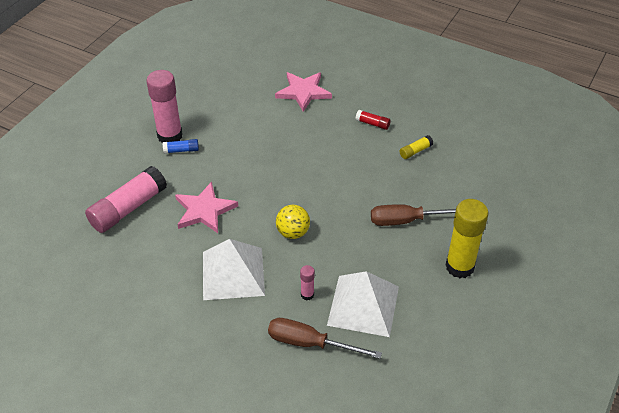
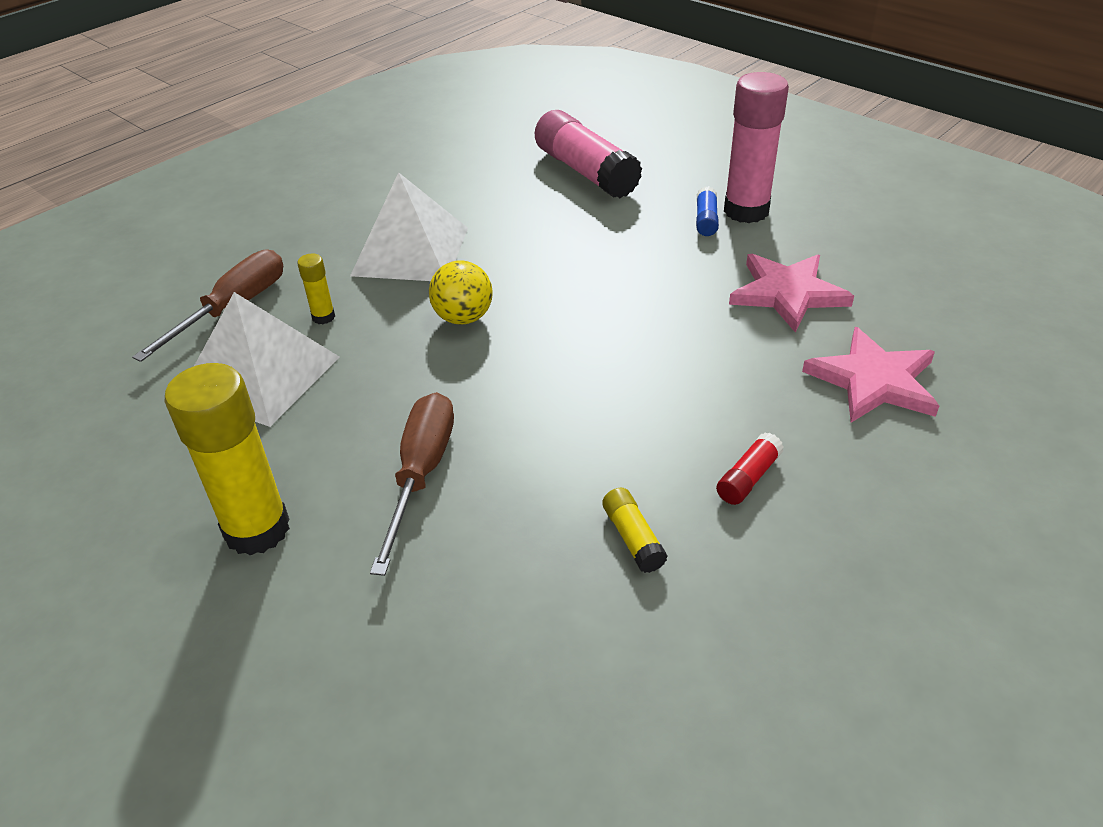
camera: 105 degrees right, 5 degrees down
pink star [175,182,238,233] -> pink star moved to [729,254,854,333]
pink glue stick [300,265,315,300] -> yellow glue stick [297,254,335,324]

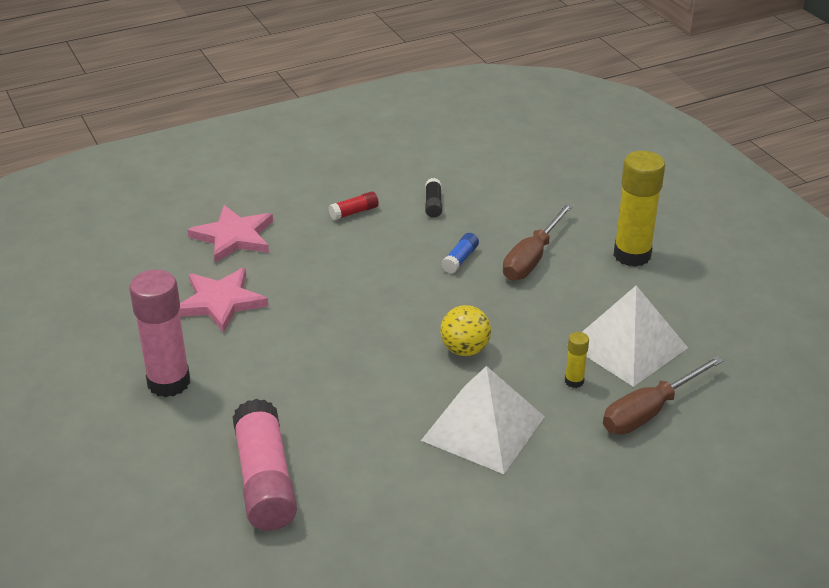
camera: 160 degrees left, 5 degrees down
yellow glue stick [602,488,668,573] -> black glue stick [425,178,442,218]
blue glue stick [696,186,719,236] -> blue glue stick moved to [441,233,479,273]

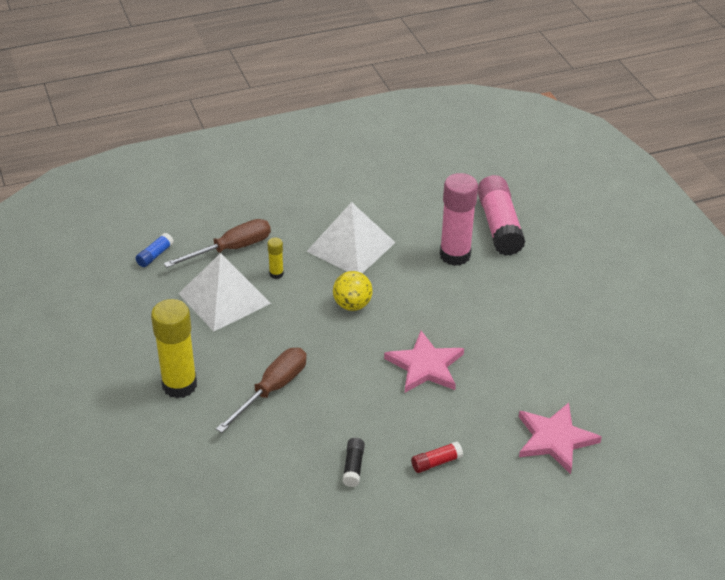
camera: 175 degrees left, 5 degrees up
pink glue stick [129,270,190,397] -> pink glue stick moved to [440,173,478,266]
pink star [179,268,268,333] -> pink star moved to [384,331,464,393]
blue glue stick [441,233,479,273] -> blue glue stick moved to [135,233,174,267]

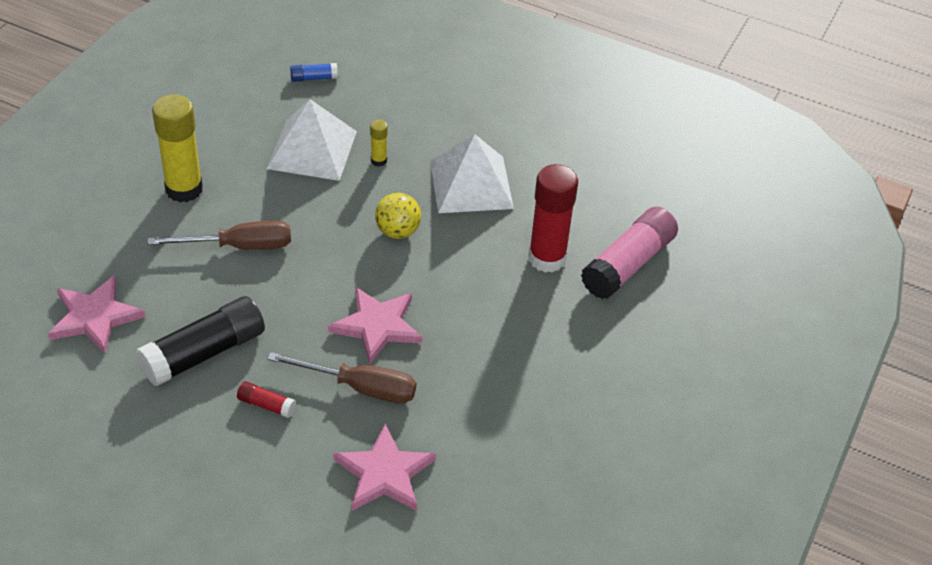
camera: 45 degrees right, 5 degrees up
brown screwdriver [164,219,271,268] -> brown screwdriver moved to [267,352,416,403]
black glue stick [342,438,365,487] -> black glue stick [136,296,265,387], size x2.21
pink glue stick [440,173,478,266] -> red glue stick [528,164,578,273]
none -> pink star [48,275,146,354]

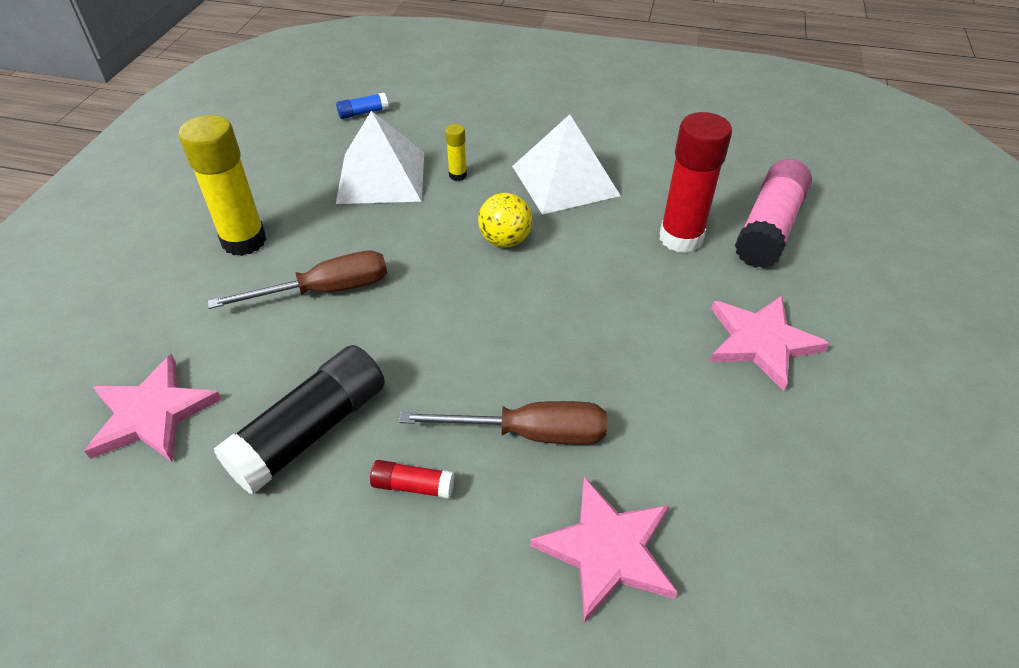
camera: 10 degrees left, 0 degrees up
pink star [328,287,422,364] -> pink star moved to [710,296,830,391]

